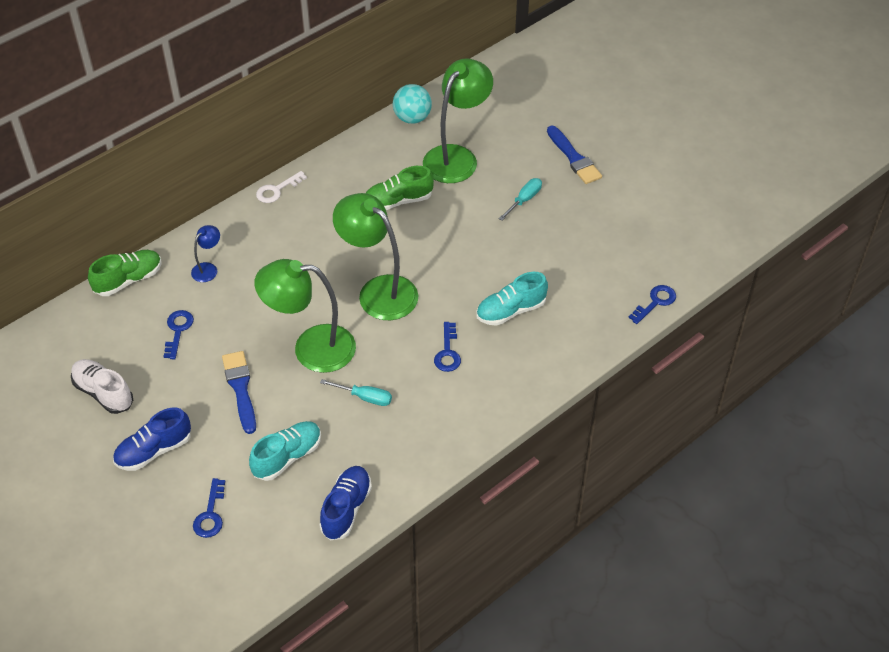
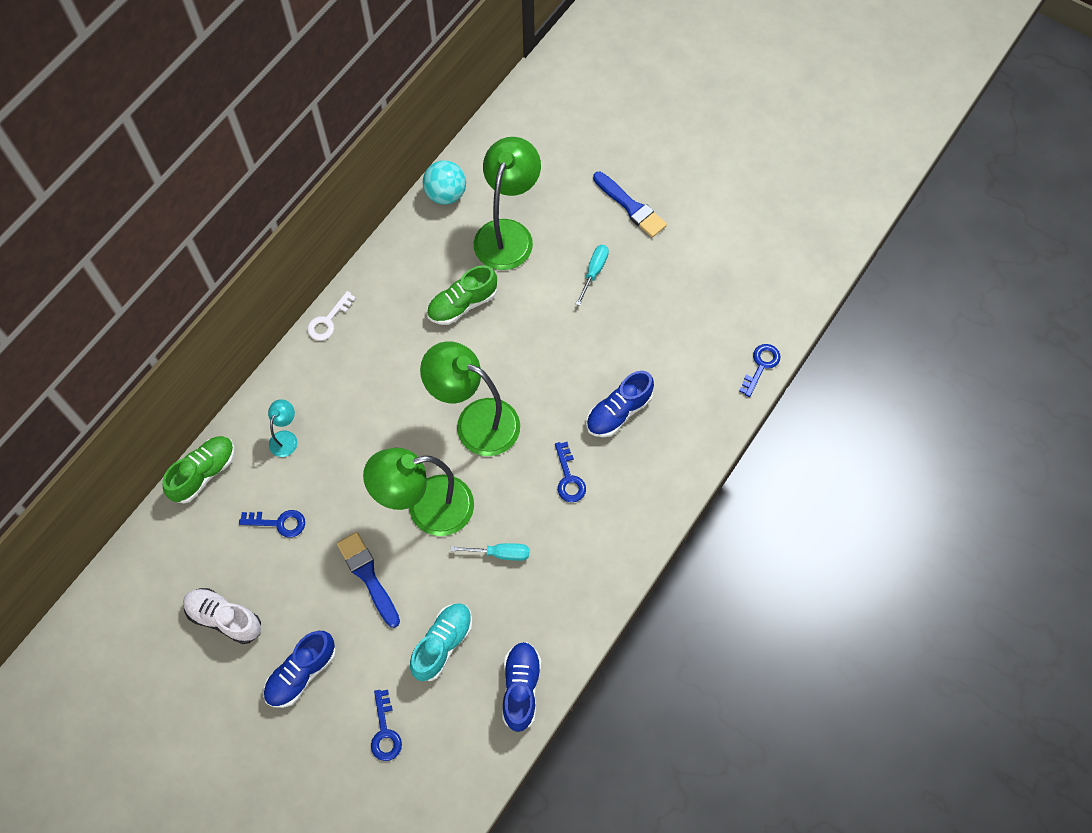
camera: 15 degrees left, 15 degrees up
blue key [163,310,194,359] -> blue key turned 105 degrees clockwise [239,510,305,538]
blue lamp [191,225,220,282] -> turquoise lamp [268,399,297,457]
turquoise shoe [476,272,548,326] -> blue shoe [586,371,654,437]

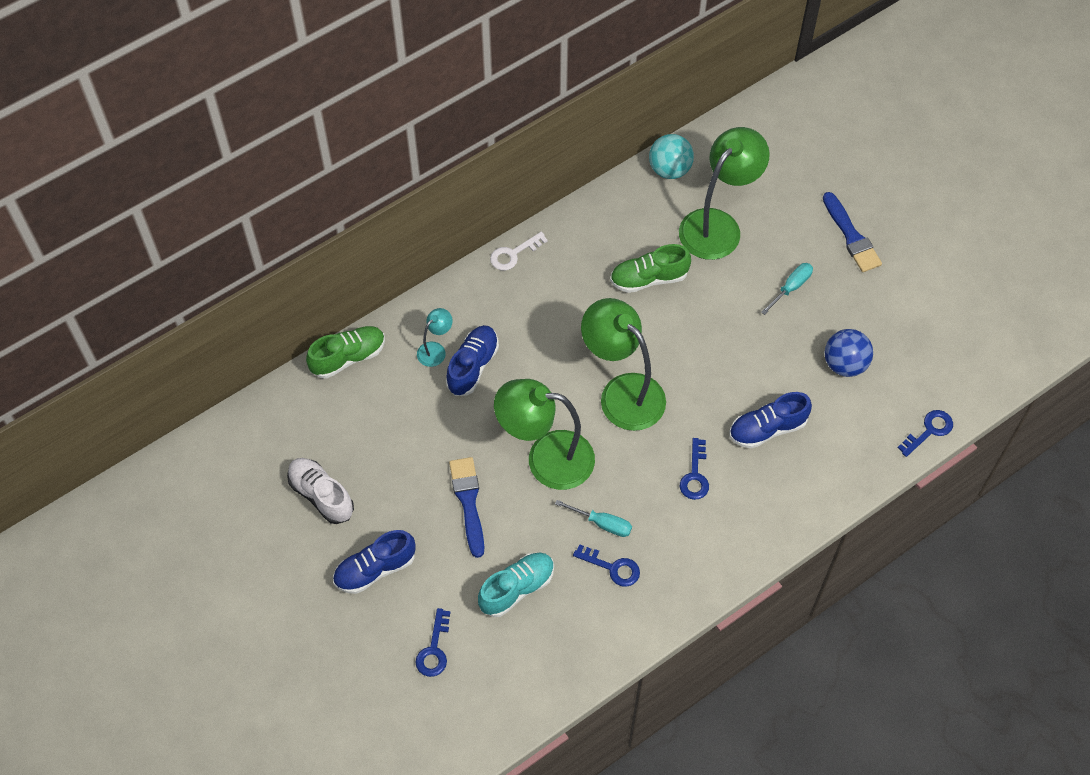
camera: 20 degrees right, 5 degrees down
blue key [239,510,305,538] -> blue key moved to [573,544,640,587]
blue shoe [503,642,541,732] -> blue shoe moved to [446,325,499,396]
none -> blue ball [825,329,873,377]

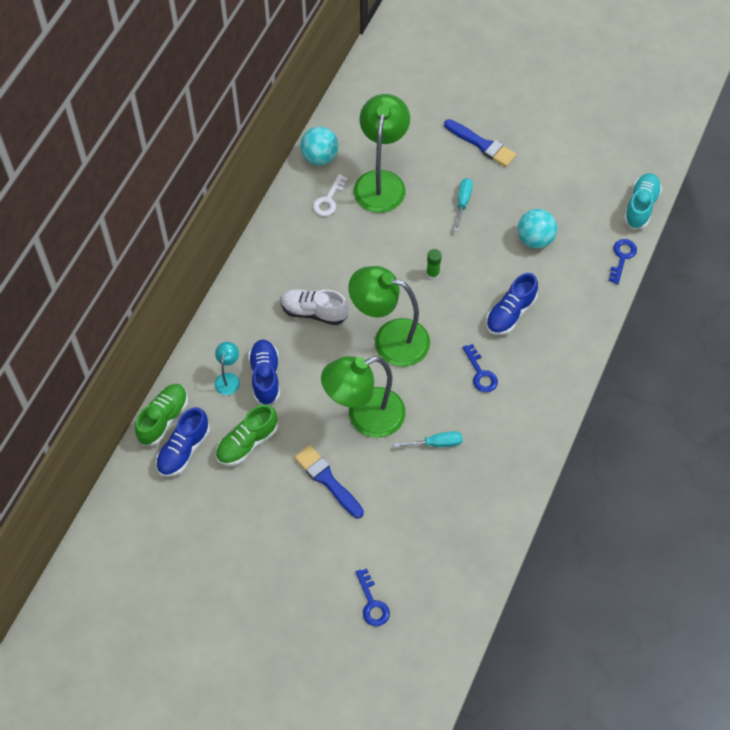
camera: 30 degrees left, 0 degrees up
white shoe [287,458,354,524] -> white shoe moved to [281,289,349,325]
blue shoe [333,530,416,594] -> blue shoe moved to [156,407,210,477]
turquoise shoe [478,553,554,617] -> turquoise shoe moved to [624,173,662,229]
white key [490,232,548,271] -> white key moved to [313,174,348,216]
blue key [573,544,640,587] -> none
green shoe [610,244,691,293] -> green shoe moved to [216,404,278,466]
blue ball [825,329,873,377] -> turquoise ball [518,209,557,249]
none -> green glue stick [426,249,442,280]

